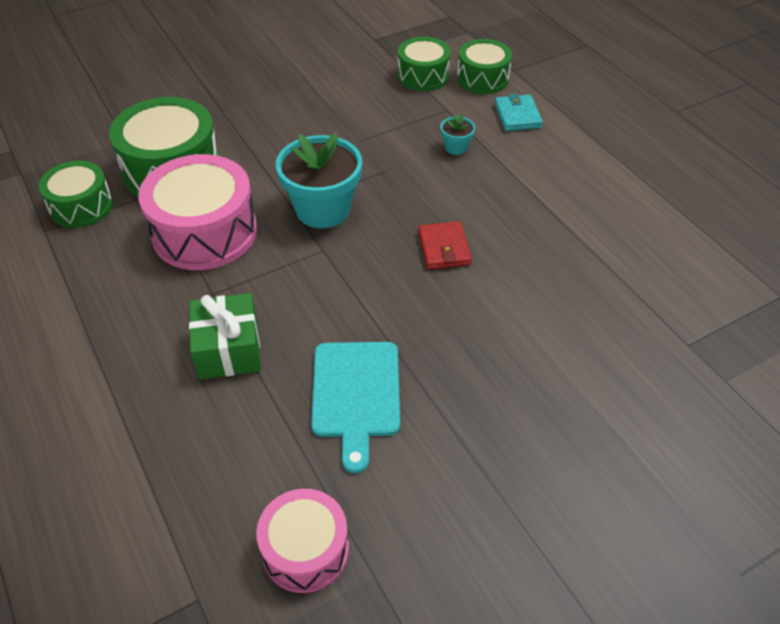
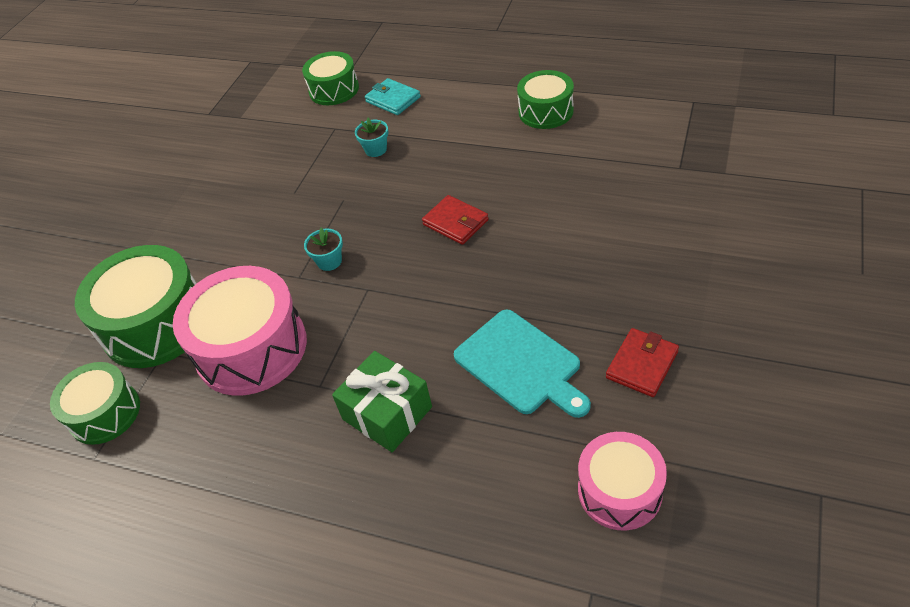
camera: 35 degrees left, 0 degrees up
turquoise flower pot [276,132,362,228] -> turquoise flower pot [304,228,343,271], size x0.45
green drum [398,37,451,91] -> green drum moved to [517,70,574,129]
none -> red wallet [606,328,679,397]

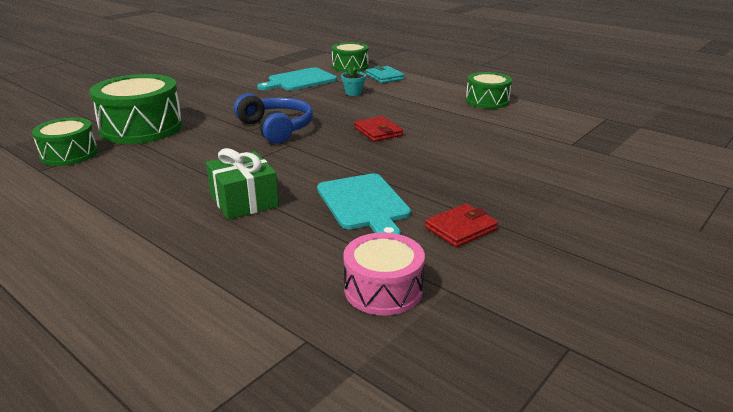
camera: 15 degrees right, 20 degrees down
pink drum [173,266,307,396] -> none
turquoise flower pot [304,228,343,271] -> blue headphones [234,93,313,144]
none -> turquoise cutting board [257,67,337,91]

